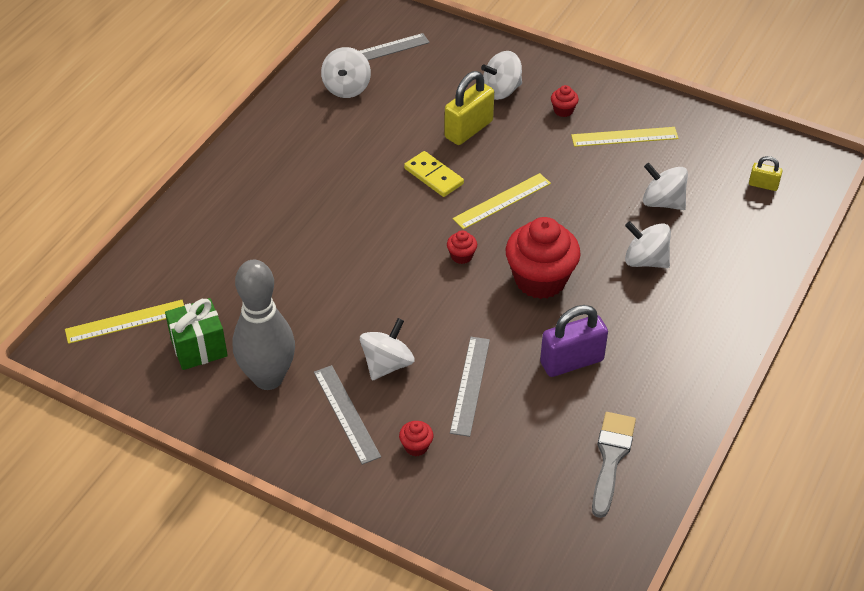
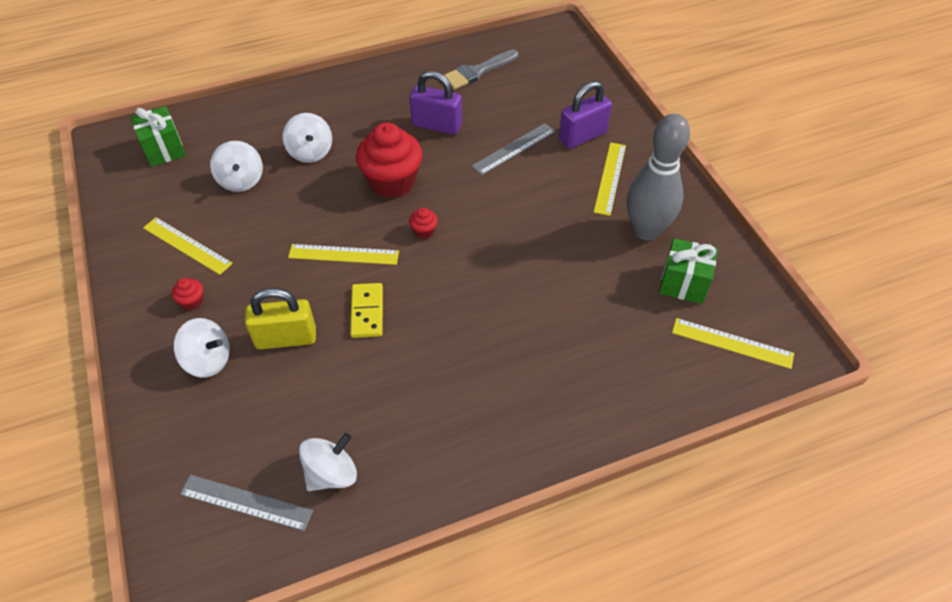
camera: 140 degrees left, 5 degrees up
grey ruler [314,365,381,465] -> yellow ruler [594,142,626,216]
white spinning top [360,318,415,381] -> none
red cupcake [399,421,433,456] -> purple padlock [559,81,612,149]
yellow padlock [749,156,782,191] -> green gift [131,106,186,167]

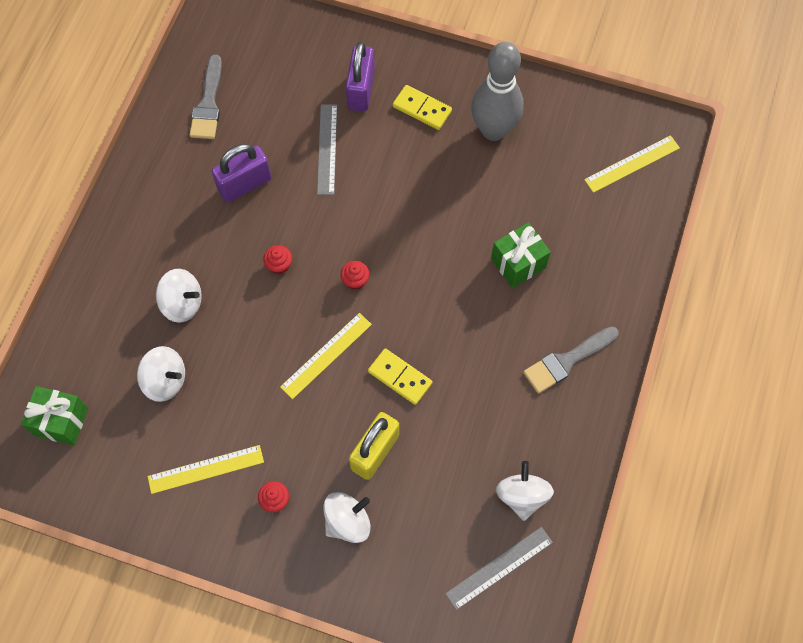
camera: 50 degrees left, 15 degrees up
red cupcake [356,122,423,198] -> red cupcake [263,245,292,274], size x0.42
yellow ruler [594,142,626,216] -> yellow domino [393,85,452,130]
green gift [659,238,718,304] -> green gift moved to [491,223,551,288]
none -> grey brush [523,327,619,394]

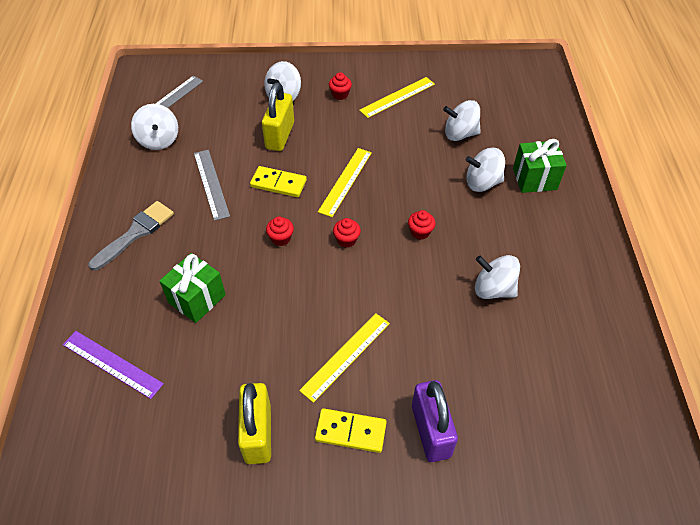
camera: 160 degrees right, 15 degrees down
green gift [21,386,88,446] -> green gift moved to [513,139,567,193]
grey brush [190,55,222,139] -> none
purple padlock [212,144,271,202] -> white spinning top [475,255,520,299]
grey ruler [317,104,337,195] -> grey ruler moved to [194,150,230,221]
grey bowling pin [471,42,524,141] -> yellow padlock [238,383,271,464]
yellow ruler [584,135,680,193] -> yellow ruler moved to [299,313,390,403]
none -> purple ruler [63,331,164,399]
none -> red cupcake [266,217,294,246]

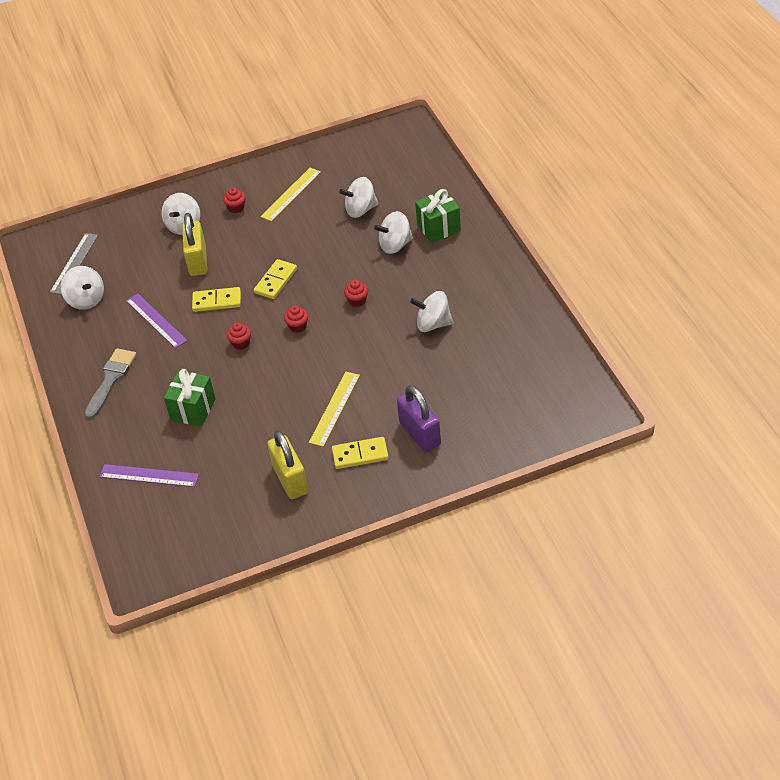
camera: 15 degrees left, 5 degrees down
grey ruler [194,150,230,221] -> purple ruler [126,293,187,348]
yellow ruler [318,148,372,217] -> yellow domino [254,259,297,299]

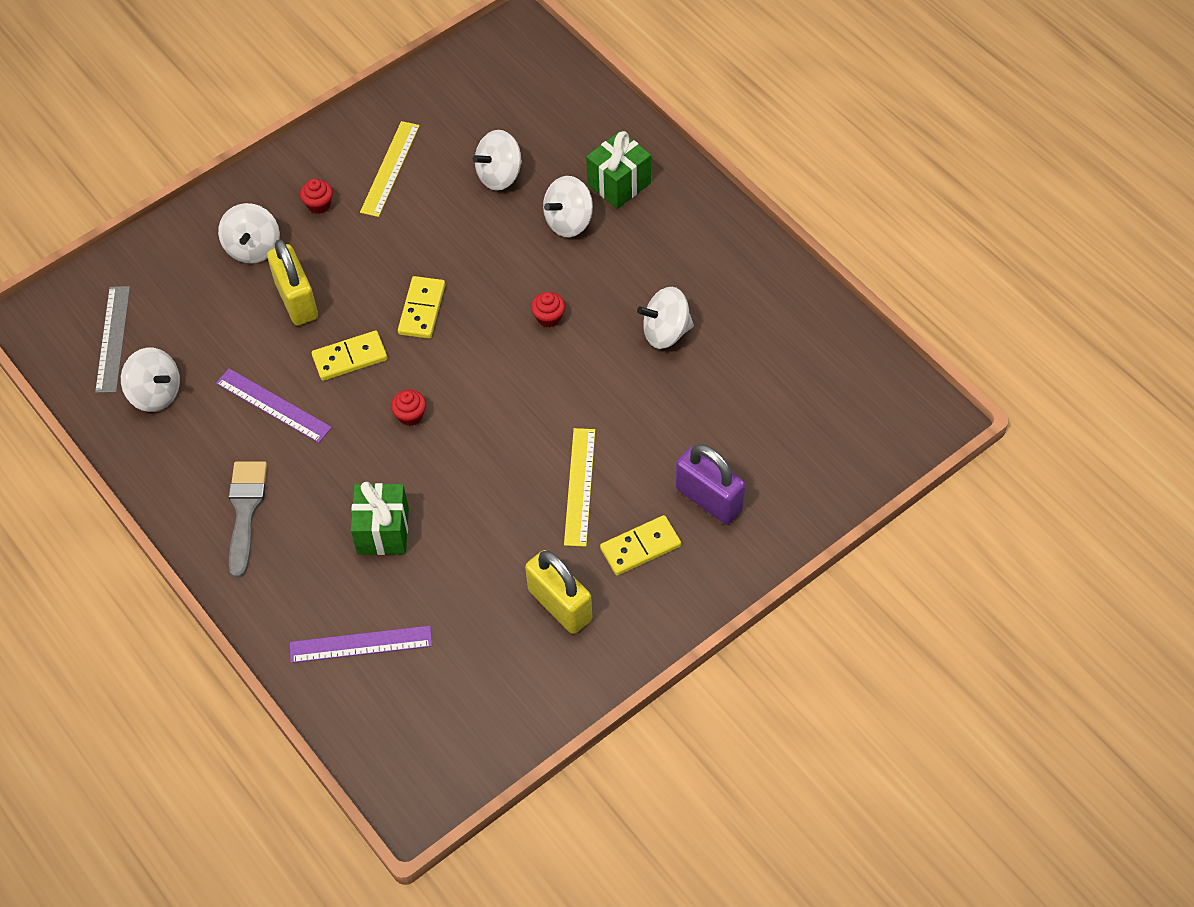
camera: 20 degrees left, 10 degrees up
red cupcake [284,306,308,333] -> none

